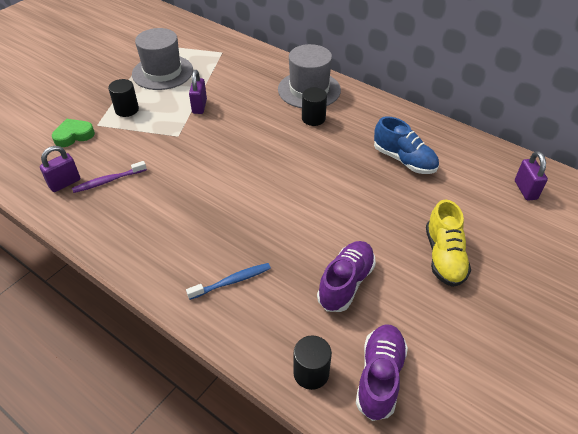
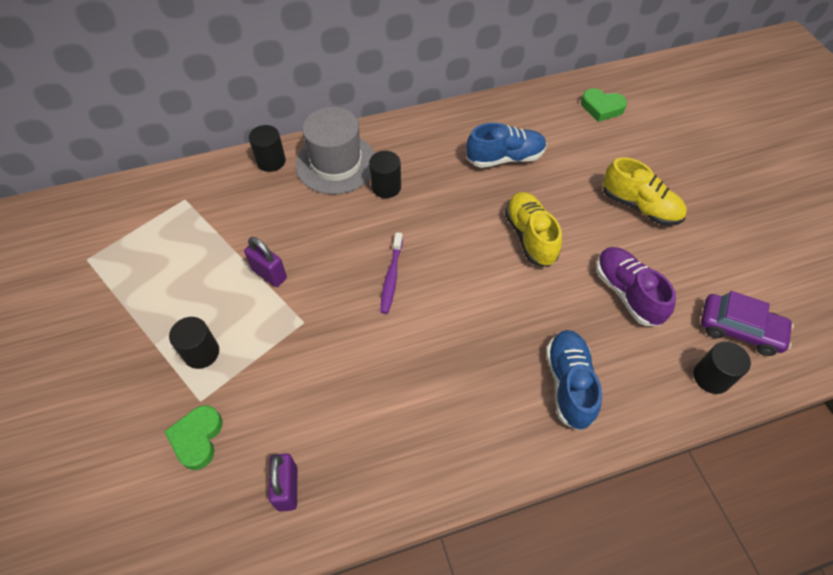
camera: 55 degrees left, 10 degrees up
purple toothbrush [72,161,147,193] -> purple toothbrush moved to [380,232,403,314]
grey hat [132,28,193,90] -> none
blue toothbrush [186,263,271,300] -> blue shoe [546,330,602,430]
purple shoe [356,325,408,421] -> purple car [701,291,794,356]
purple padlock [515,151,548,201] -> green heart [581,88,627,122]
none -> black cylinder [249,125,286,172]
none -> yellow shoe [505,192,562,267]

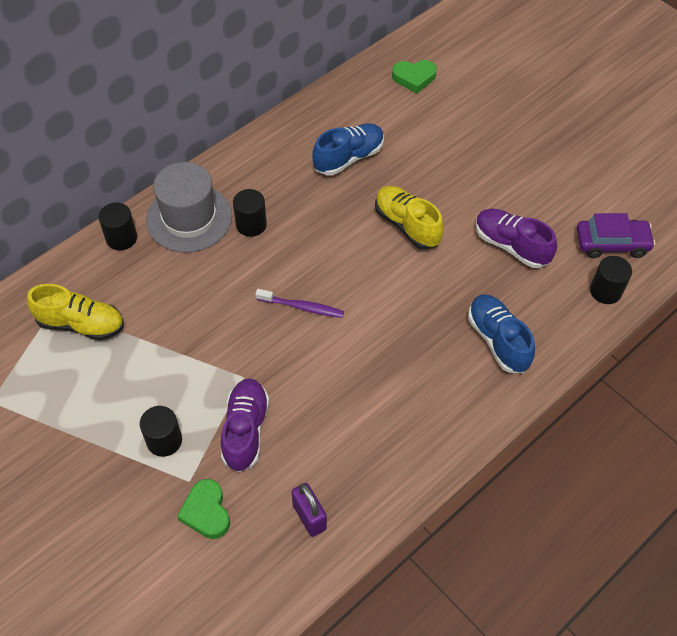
camera: 25 degrees left, 0 degrees up
purple padlock [244,237,287,287] -> none
purple toothbrush [380,232,403,314] -> purple toothbrush turned 60 degrees counterclockwise [255,289,344,318]
yellow shoe [603,157,687,226] -> yellow shoe moved to [27,284,124,341]
none -> purple shoe [221,378,269,472]

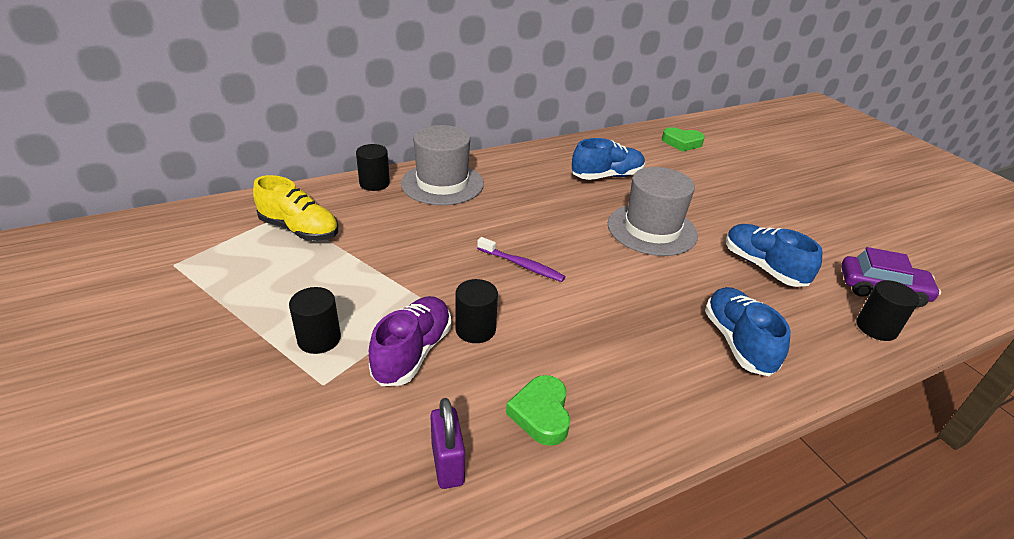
camera: 15 degrees right, 20 degrees down
green heart [177,479,230,539] -> green heart moved to [506,375,570,446]
black cylinder [233,189,267,237] -> black cylinder moved to [455,279,498,343]
yellow shoe [375,186,444,250] -> grey hat [608,167,698,256]
purple shoe [476,208,557,268] -> blue shoe [726,224,823,287]

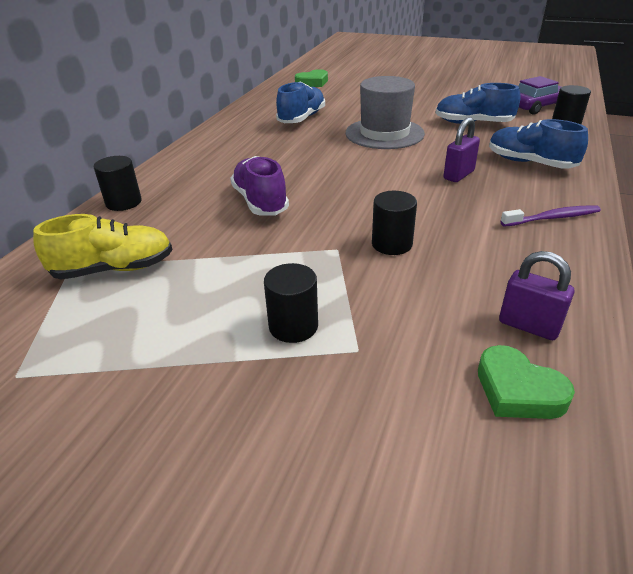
camera: 40 degrees left, 0 degrees up
purple shoe [369,296,451,386] -> purple shoe moved to [230,156,289,216]
grey hat [401,125,484,205] -> none
purple toothbrush [477,237,565,282] -> purple toothbrush moved to [500,205,601,227]
green heart [506,375,570,446] -> green heart moved to [478,345,575,419]
none -> purple padlock [443,117,480,182]

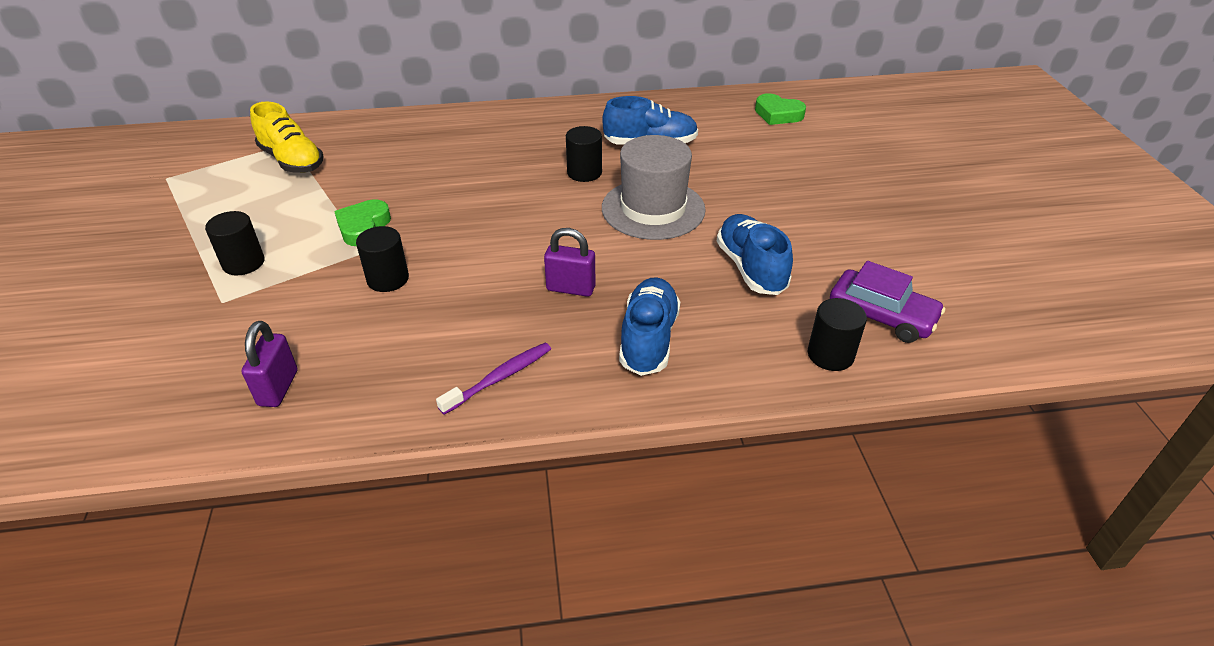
camera: 60 degrees right, 5 degrees up
black cylinder [94,156,142,211] -> black cylinder moved to [566,126,602,182]
purple shoe [230,156,289,216] -> none
green heart [478,345,575,419] -> green heart moved to [334,199,391,246]
purple toothbrush [500,205,601,227] -> purple toothbrush turned 90 degrees counterclockwise [436,343,551,415]

